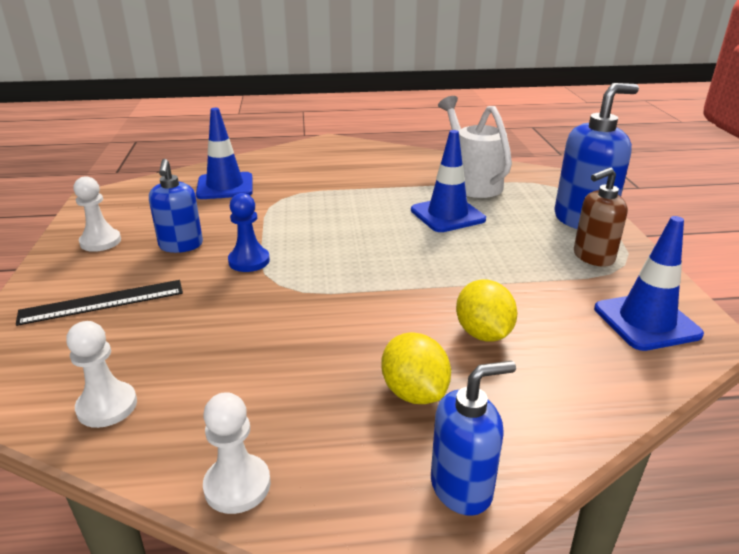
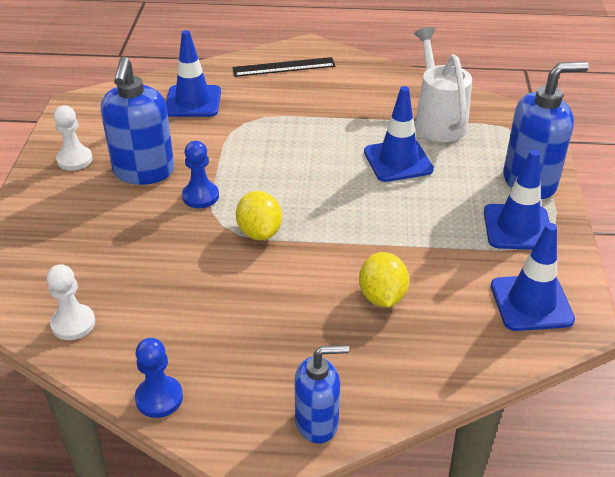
camera: 10 degrees right, 10 degrees up
black ruler [16,280,183,326] -> black ruler moved to [232,57,335,77]
blue soap dispenser [149,159,203,253] -> blue soap dispenser [101,57,174,185], size x1.57
white pawn [203,392,271,514] -> blue pawn [135,338,183,418]
yellow lemon [381,332,451,404] -> yellow lemon moved to [236,191,282,240]
brown soap dispenser [574,168,628,267] -> blue traffic cone [484,150,550,250]

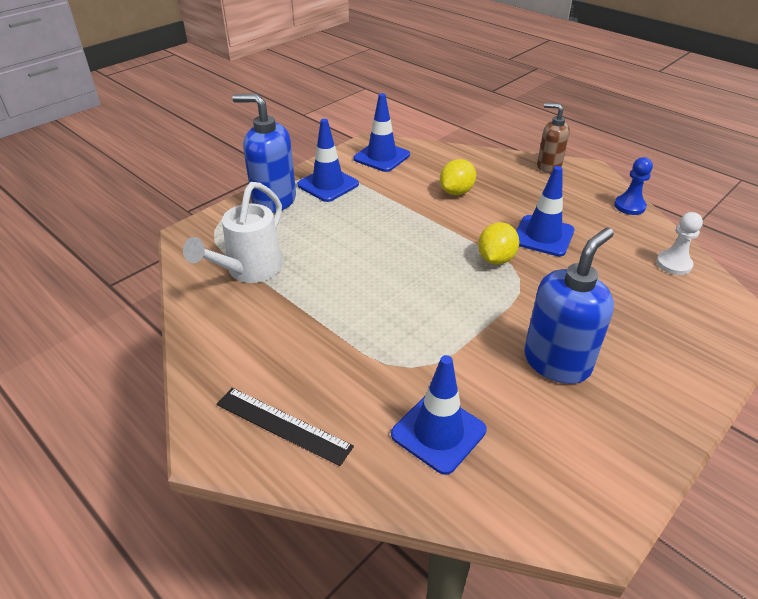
camera: 140 degrees left, 0 degrees up
white pawn [54,106,93,171] -> none
blue pawn [182,141,219,208] -> none
blue soap dispenser [294,345,349,444] -> brown soap dispenser [537,103,570,173]
blue traffic cone [364,86,434,182] -> blue traffic cone moved to [516,166,574,256]

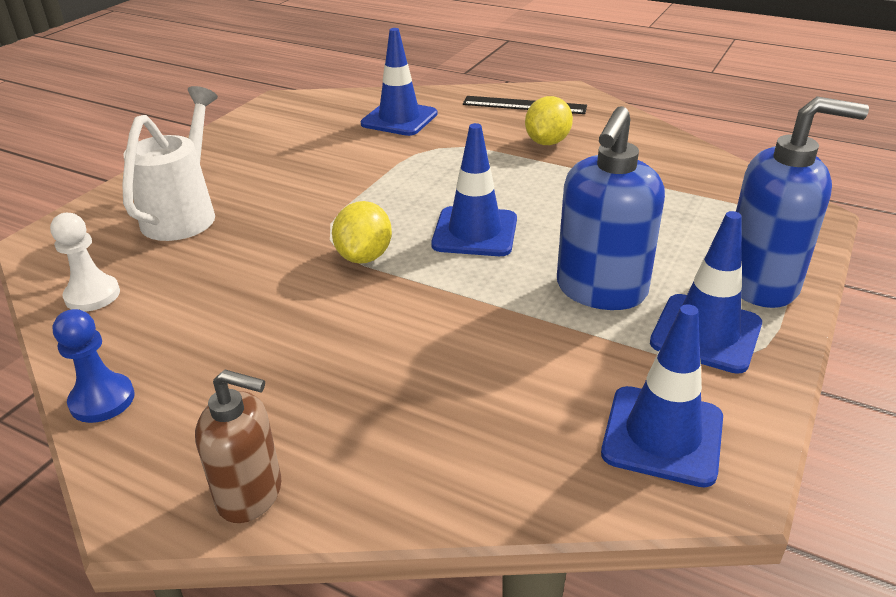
camera: 165 degrees right, 5 degrees down
white watering can [183,182,283,283] -> white watering can moved to [122,86,218,241]
yellow lemon [440,159,476,195] -> yellow lemon moved to [525,96,573,145]
blue traffic cone [516,166,574,256] -> blue traffic cone moved to [431,123,517,256]
blue soap dispenser [524,227,614,384] -> blue soap dispenser moved to [557,106,665,310]

